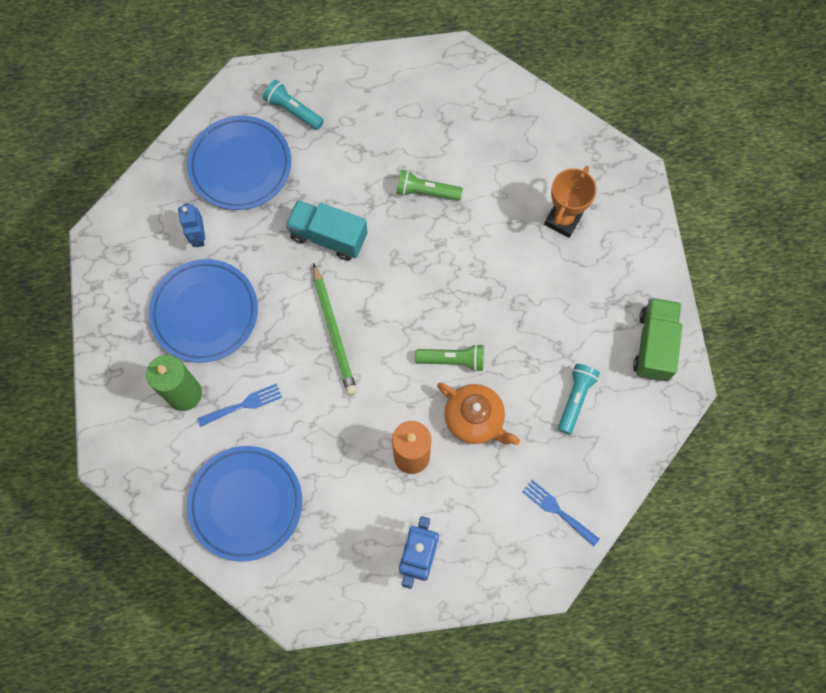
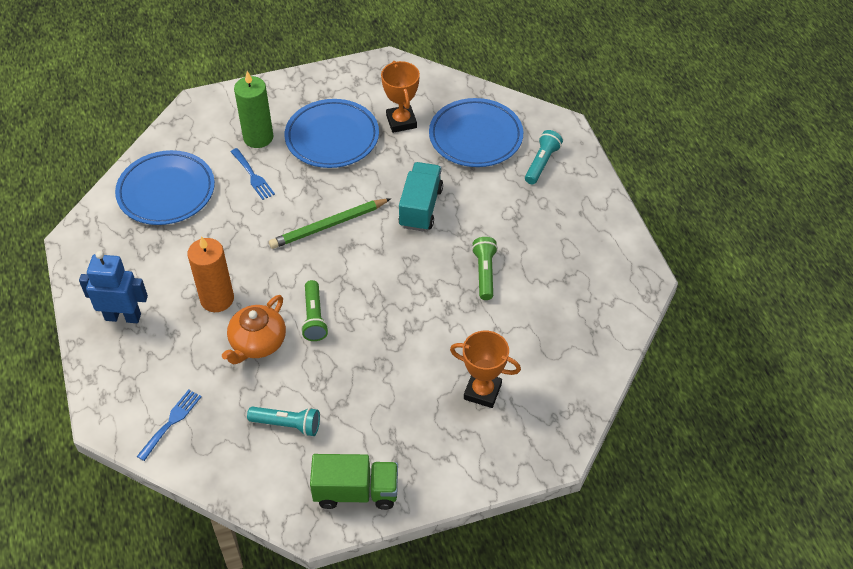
camera: 80 degrees right, 20 degrees down
blue robot [178,203,205,247] -> orange trophy [381,61,420,133]

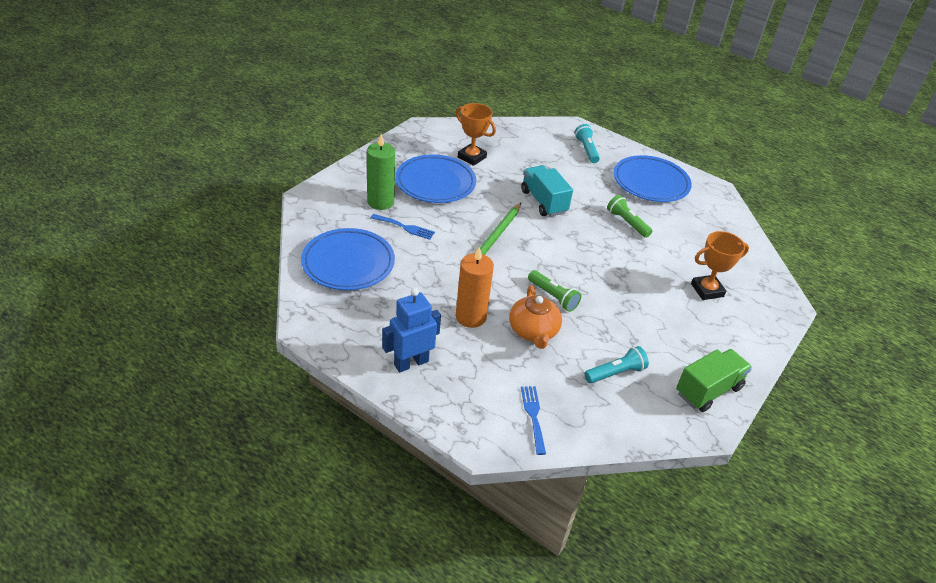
camera: 40 degrees left, 10 degrees down
blue plate [429,98,523,167] -> blue plate moved to [614,155,692,202]

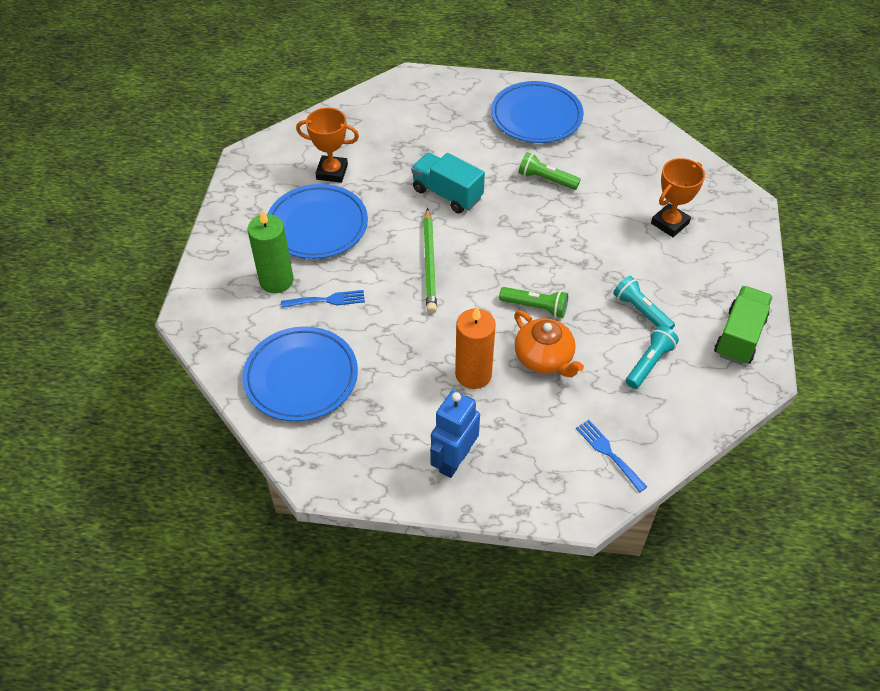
camera: 25 degrees left, 10 degrees up
turquoise flashlight [575,124,600,163] -> turquoise flashlight moved to [613,276,675,330]

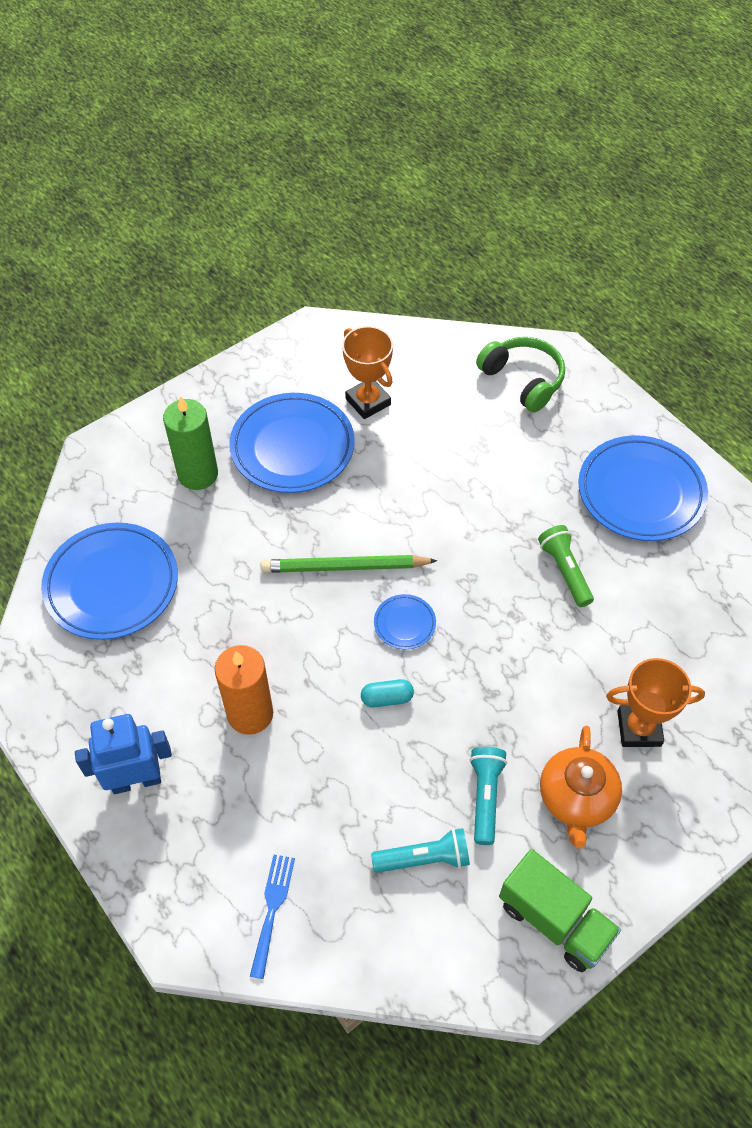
camera: 45 degrees right, 5 degrees up
blue fork [281,290,365,308] -> none
turquoise truck [411,152,485,213] -> none
green pencil [423,208,437,314] -> green pencil turned 45 degrees clockwise [261,555,438,573]
green flashlight [499,287,568,318] -> turquoise capsule [361,679,414,708]
orange teapot [514,310,584,378] -> orange teapot moved to [540,726,622,849]
green truck [714,286,773,365] -> green truck turned 60 degrees clockwise [499,849,621,972]
none -> blue plate [374,594,436,650]
none -> green headphones [476,337,565,412]

